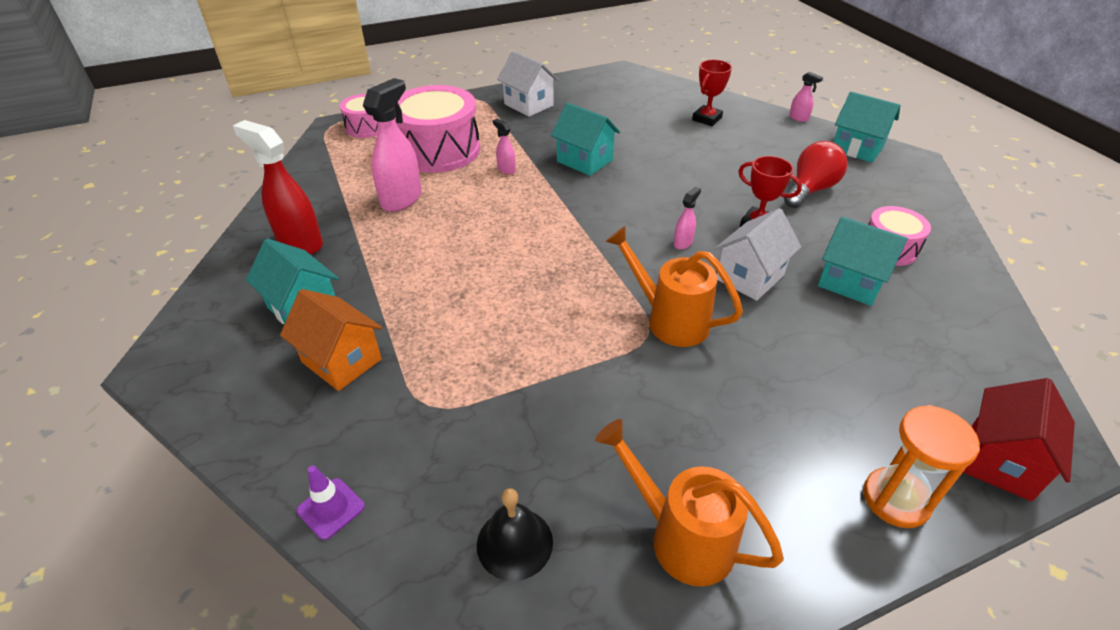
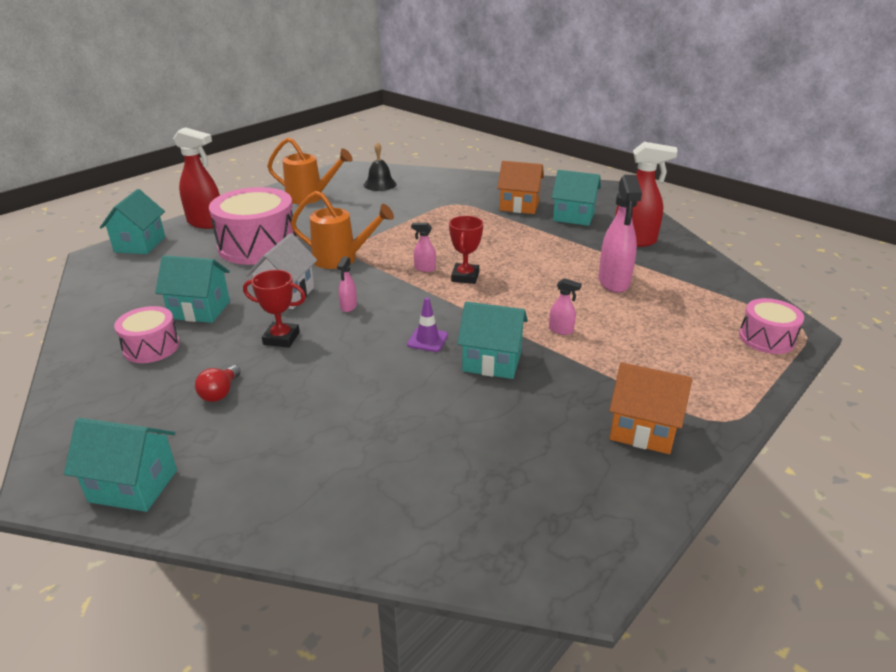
camera: 155 degrees right, 10 degrees down
purple traffic cone [297,466,365,540] -> purple traffic cone moved to [407,297,448,352]
pink drum [395,85,480,173] -> pink drum moved to [209,187,297,265]
white house [497,51,559,117] -> orange house [609,362,692,454]
red trophy [692,60,732,126] -> red trophy moved to [449,216,483,284]
red light bulb [784,141,848,208] -> red light bulb [195,365,241,402], size x0.59
pink spray bottle [789,72,823,122] -> pink spray bottle moved to [411,223,436,272]
orange hourglass [863,405,980,528] -> red spray bottle [173,127,220,229]
red house [963,378,1075,501] -> turquoise house [100,189,165,254]

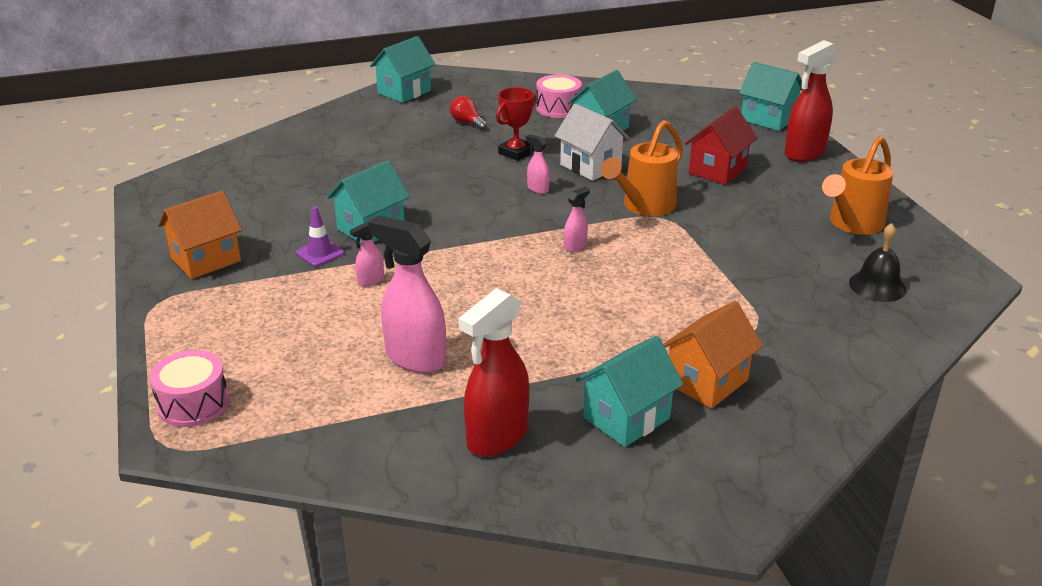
camera: 120 degrees right, 0 degrees up
pink drum [209,187,297,265] -> red house [685,107,757,185]
purple traffic cone [407,297,448,352] -> purple traffic cone moved to [296,206,344,266]
red trophy [449,216,483,284] -> none

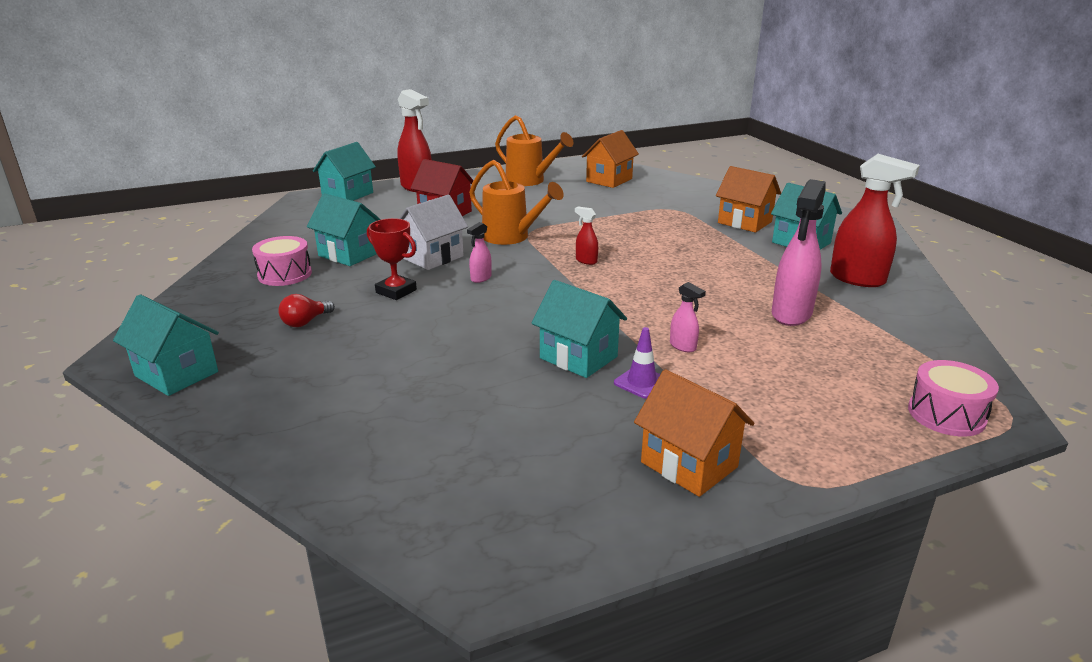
camera: 95 degrees left, 5 degrees down
pink spray bottle [564,187,590,252] -> red spray bottle [575,206,598,265]
black bell [849,223,907,302] -> orange house [582,130,639,188]

